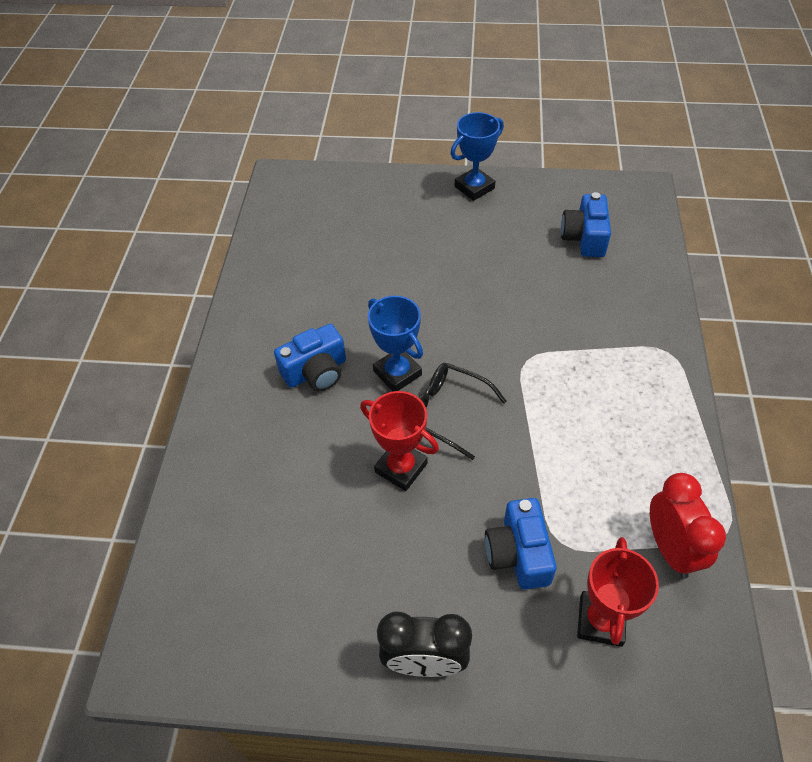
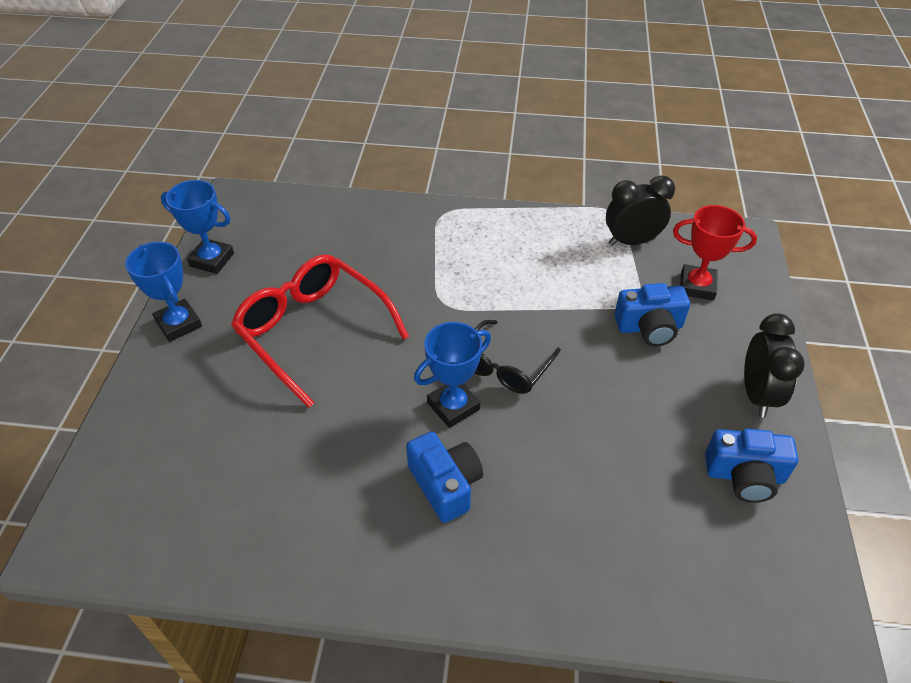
camera: 90 degrees left, 5 degrees down
red trophy [360,391,439,491] -> none
blue camera [561,192,611,257] -> blue camera moved to [705,429,798,503]
red clock [650,473,726,578] -> black clock [606,175,675,246]
none -> blue trophy [161,180,234,274]
none -> red glasses [231,254,409,408]

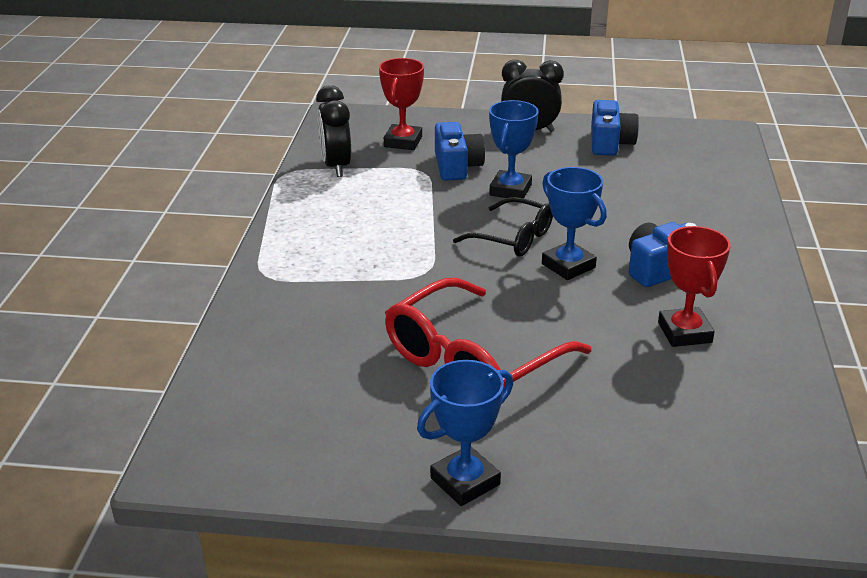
camera: 90 degrees left, 15 degrees down
blue trophy [161,180,234,274] -> blue trophy moved to [489,100,539,198]
none -> red trophy [658,226,731,347]

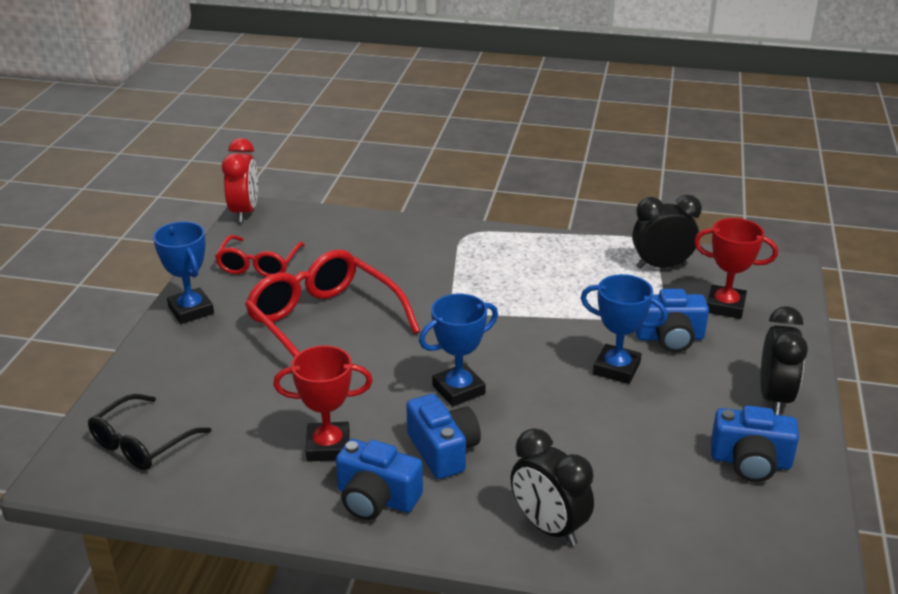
camera: 95 degrees right, 0 degrees up
black glasses [453,197,553,257] -> black glasses moved to [88,394,212,470]
none -> red glasses [215,235,305,277]
none -> red clock [222,138,258,223]
none -> blue camera [336,439,423,520]
none -> black clock [511,428,594,546]

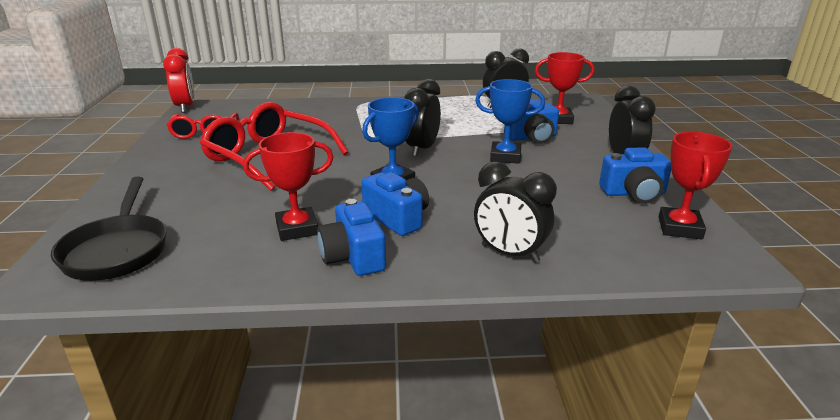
camera: 15 degrees left, 5 degrees down
black glasses [88,394,212,470] -> black pan [51,176,166,281]
blue trophy [153,222,214,324] -> none
blue camera [336,439,423,520] -> blue camera turned 60 degrees clockwise [317,199,386,276]
none -> black clock [404,79,441,157]
none -> red trophy [659,132,733,239]

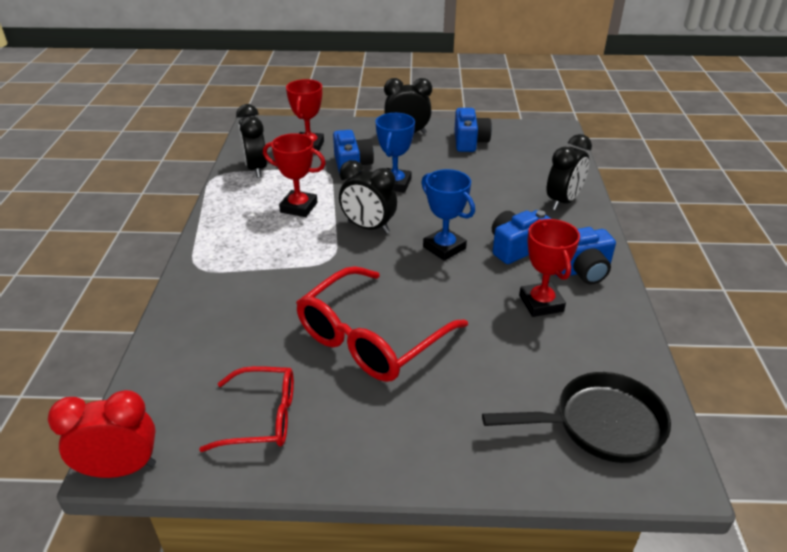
camera: 85 degrees left, 10 degrees up
red trophy [659,132,733,239] -> red trophy moved to [263,133,326,217]

